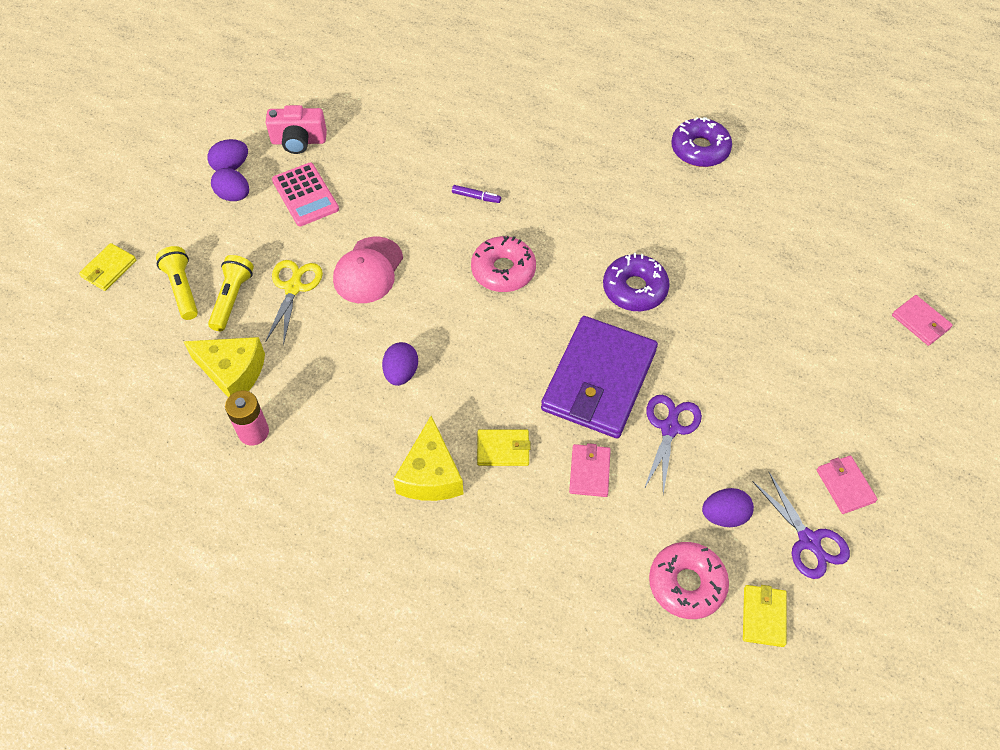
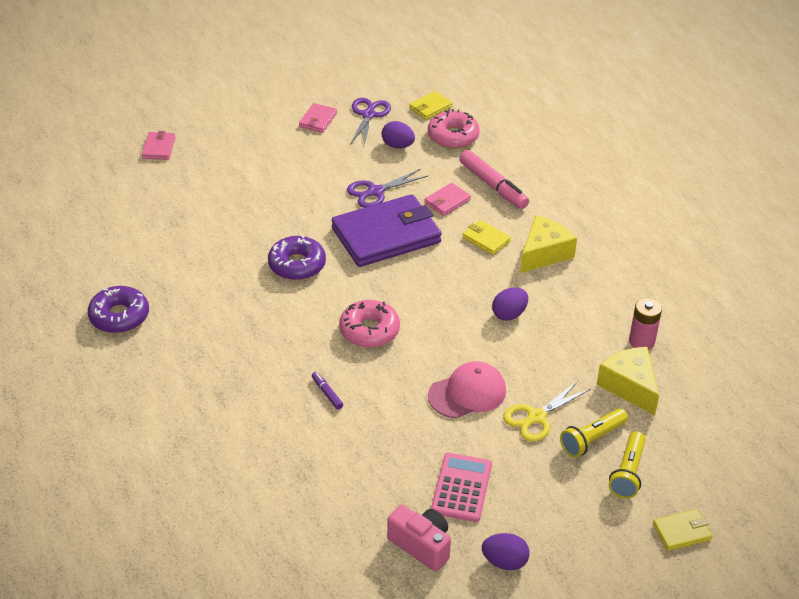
camera: 140 degrees left, 15 degrees down
purple egg [211,168,249,201] -> none
none -> pink marker [459,150,529,209]

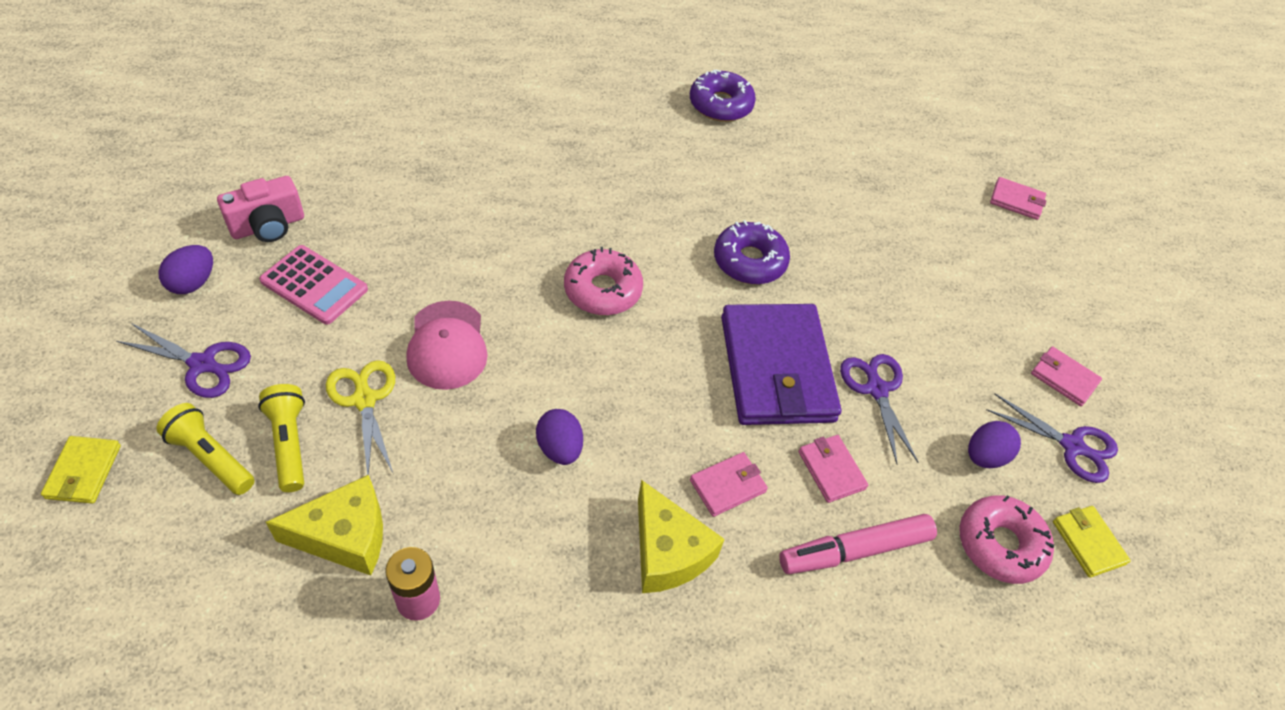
camera: 105 degrees right, 10 degrees up
purple marker [312,372,343,410] -> none
yellow wallet [462,220,511,255] -> pink wallet [690,452,768,517]
none -> purple scissors [116,323,251,398]

